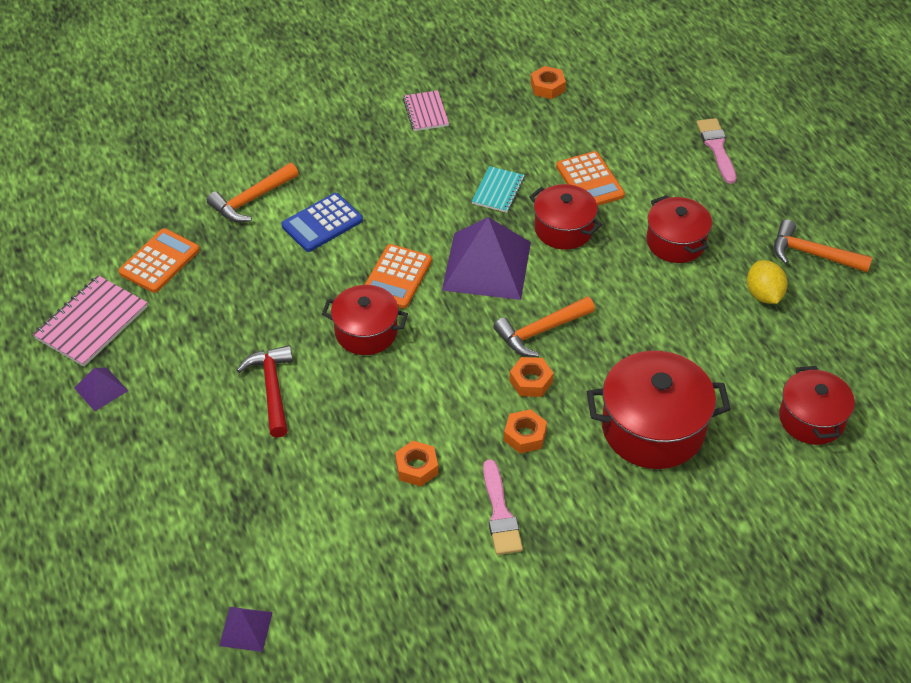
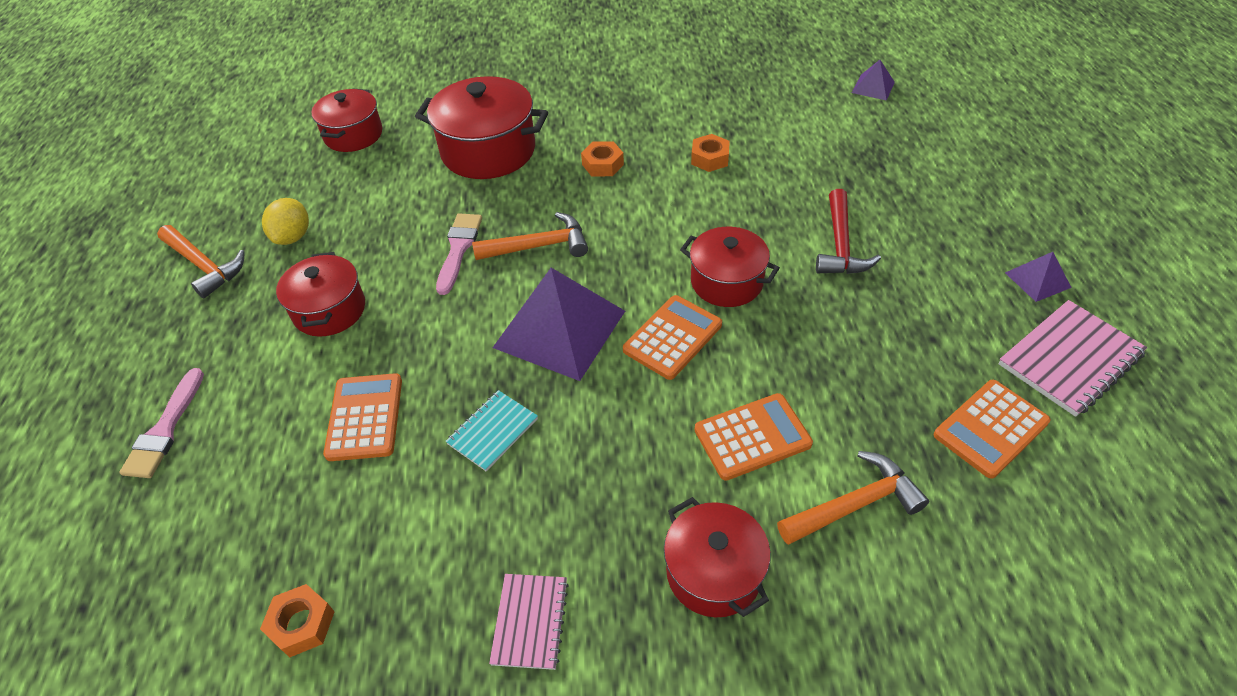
camera: 160 degrees left, 0 degrees up
blue calculator [282,193,363,252] -> orange calculator [695,393,813,481]
pink brush [483,459,523,555] -> pink brush moved to [436,213,482,295]
orange nut [509,357,554,397] -> none
red pot [529,184,602,250] -> red pot moved to [664,497,771,617]

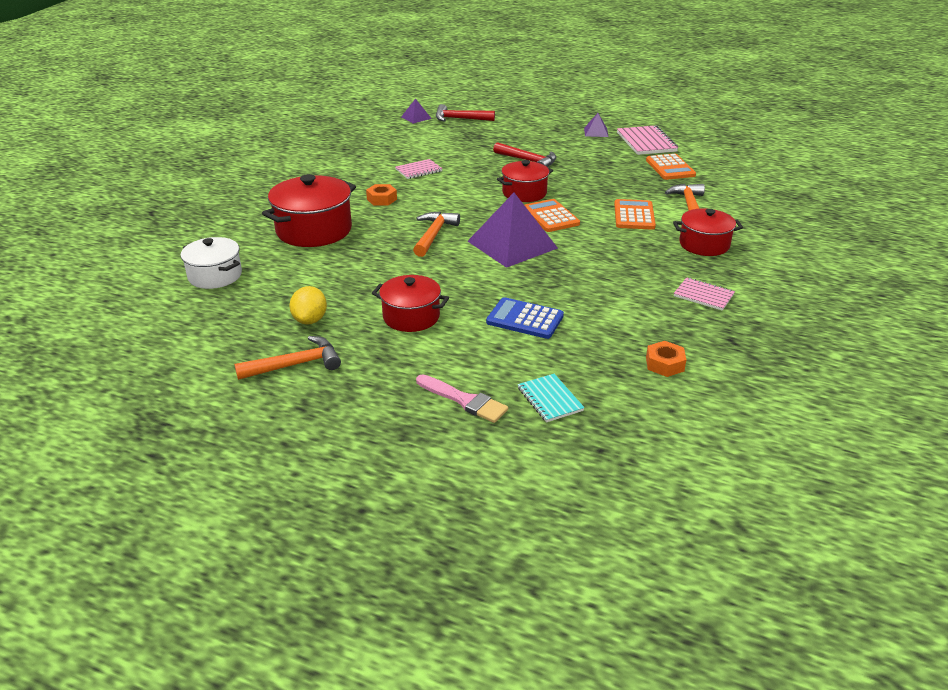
camera: 65 degrees left, 15 degrees down
yellow lemon [262,198,309,245] -> yellow lemon turned 60 degrees clockwise [289,286,327,325]
red pot [311,89,382,152] -> white pot [181,237,242,289]
orange calculator [323,373,402,461] -> blue calculator [486,297,564,339]
pink brush [436,213,482,295] -> none
turquoise notebook [445,390,538,471] -> turquoise notebook moved to [518,374,585,422]
orange nut [691,134,730,172] -> pink notebook [395,159,442,179]
none -> red hammer [436,104,495,122]

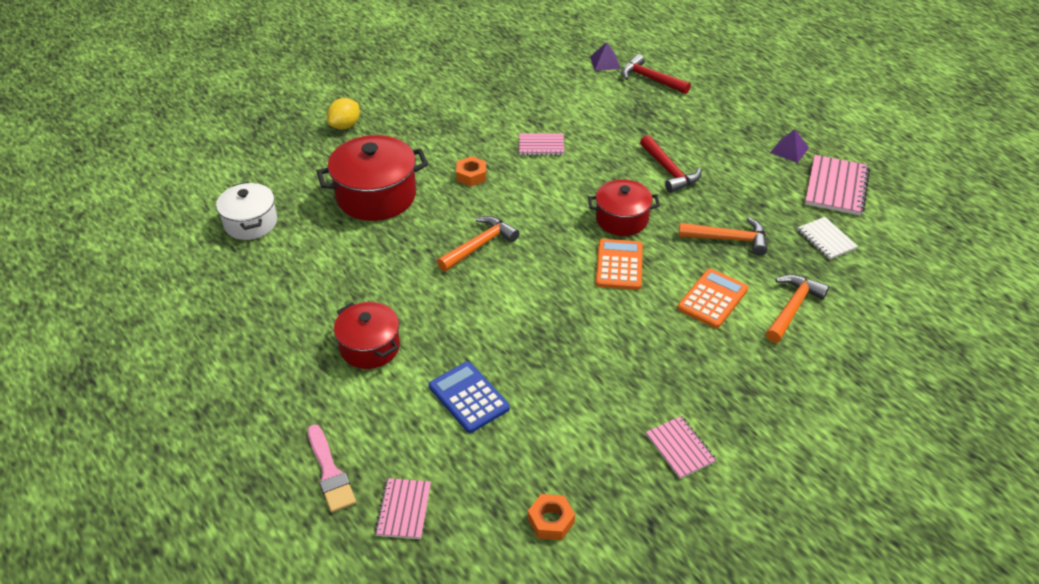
camera: 30 degrees right, 10 degrees up
orange hammer [234,336,341,380] -> orange hammer moved to [679,217,768,255]
yellow lemon [289,286,327,325] -> yellow lemon moved to [327,98,360,130]
purple pyramid [468,193,558,268] -> none
turquoise notebook [518,374,585,422] -> pink notebook [374,478,431,539]
orange calculator [646,154,696,180] -> white notebook [798,217,858,260]
red pot [673,208,743,256] -> none

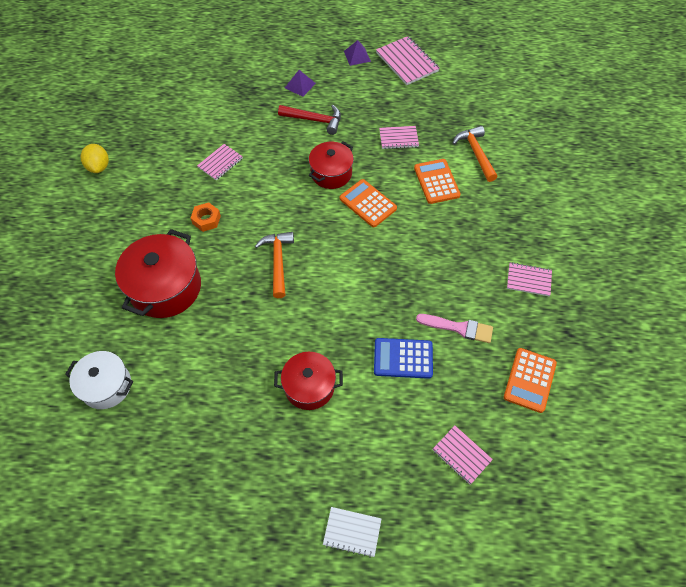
camera: 50 degrees left, 15 degrees up
pink brush [308,424,356,513] -> pink brush moved to [416,314,493,343]
yellow lemon [327,98,360,130] -> yellow lemon moved to [81,144,109,173]
orange nut [528,494,575,540] -> orange calculator [504,348,557,413]
purple pyramid [590,42,621,71] -> purple pyramid moved to [285,70,316,97]
red hammer [622,54,691,94] -> none
orange hammer [679,217,768,255] -> pink notebook [379,126,419,149]
white notebook [798,217,858,260] -> white notebook moved to [323,507,381,558]

